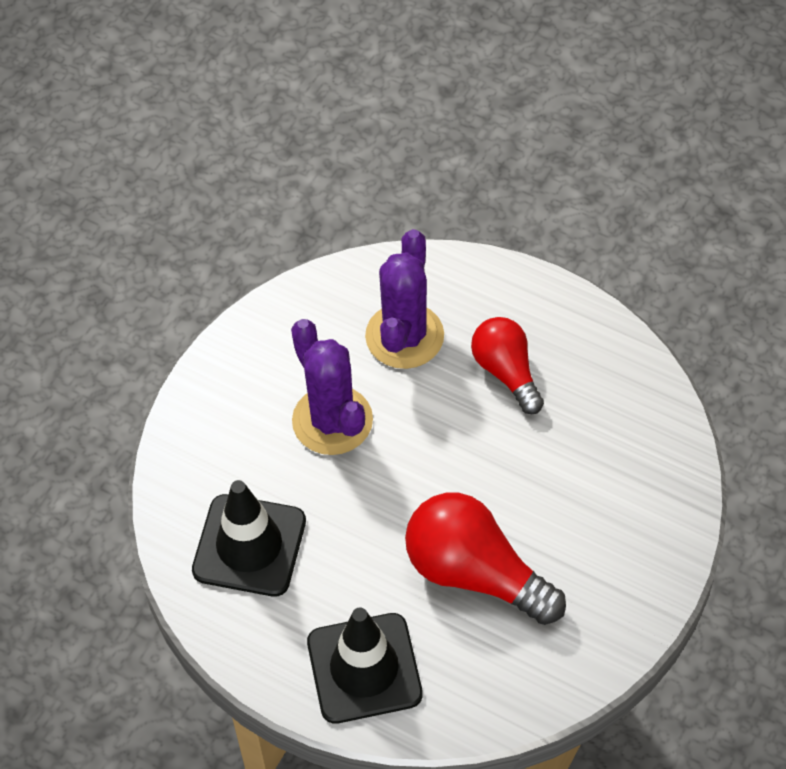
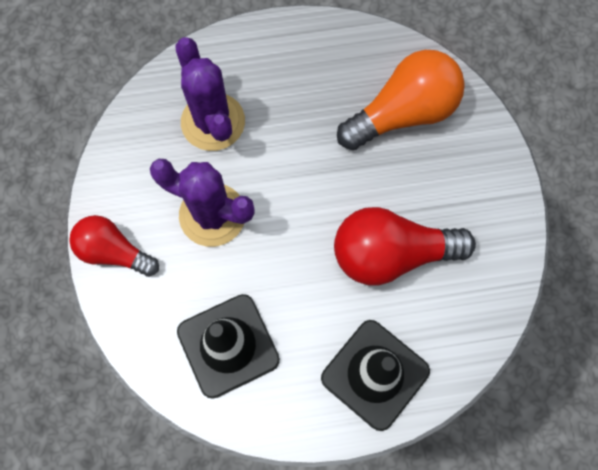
camera: 40 degrees left, 15 degrees up
red light bulb [471,317,544,414] -> red light bulb moved to [69,215,159,277]
none -> orange light bulb [337,50,465,150]

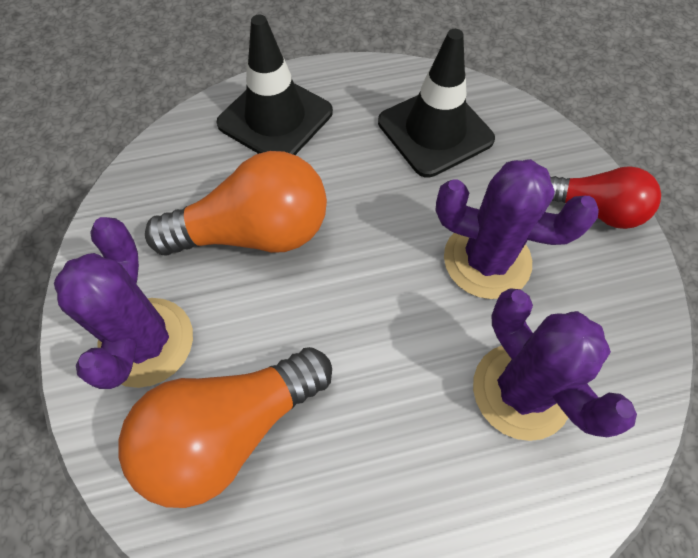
camera: 175 degrees right, 10 degrees down
red light bulb [334,207,476,286] -> orange light bulb [145,151,327,256]
none -> purple cactus [54,217,193,389]

